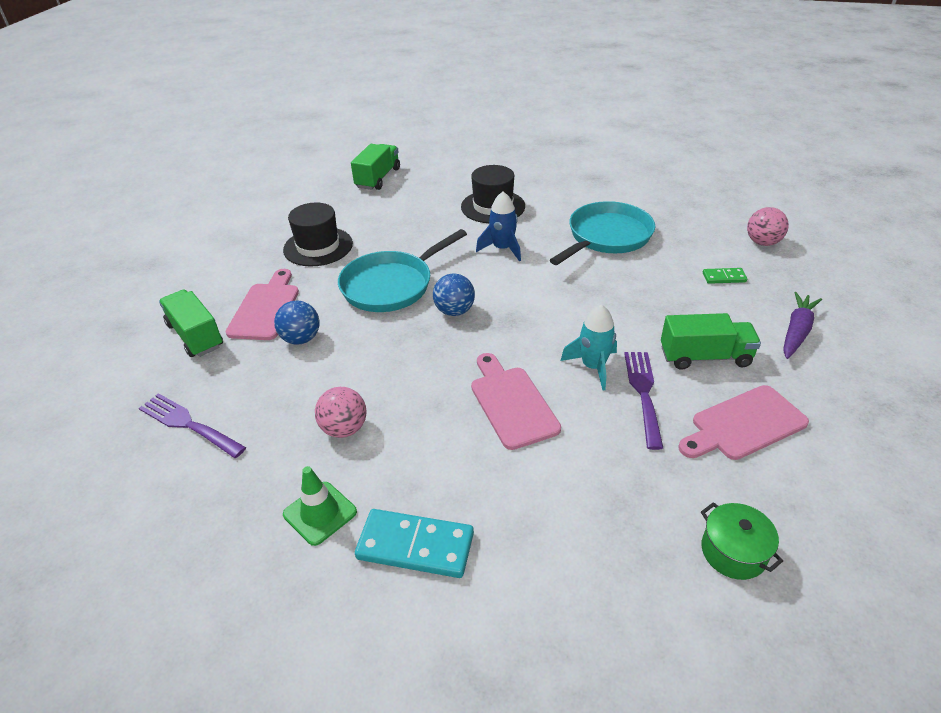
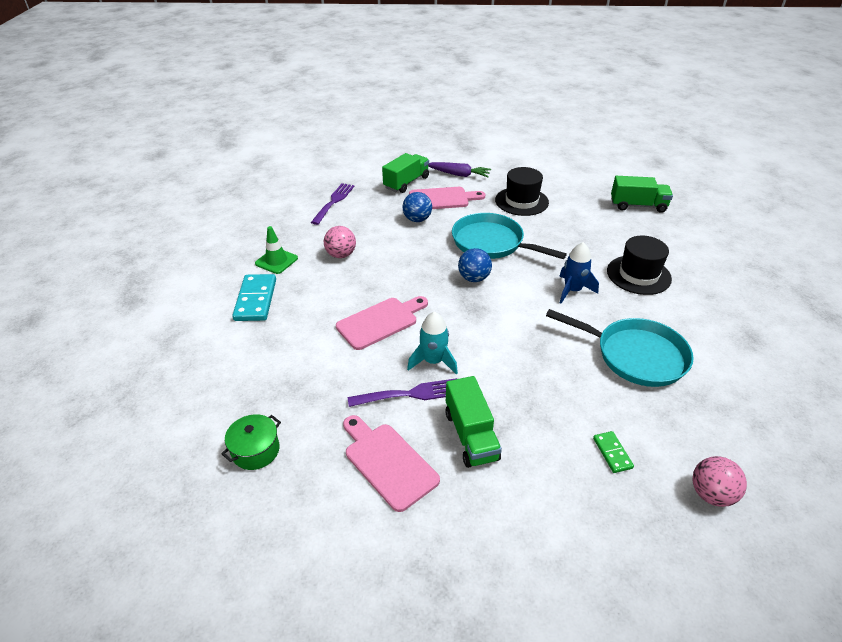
camera: 75 degrees right, 0 degrees up
purple carrot [783,292,822,359] -> purple carrot moved to [428,162,491,177]

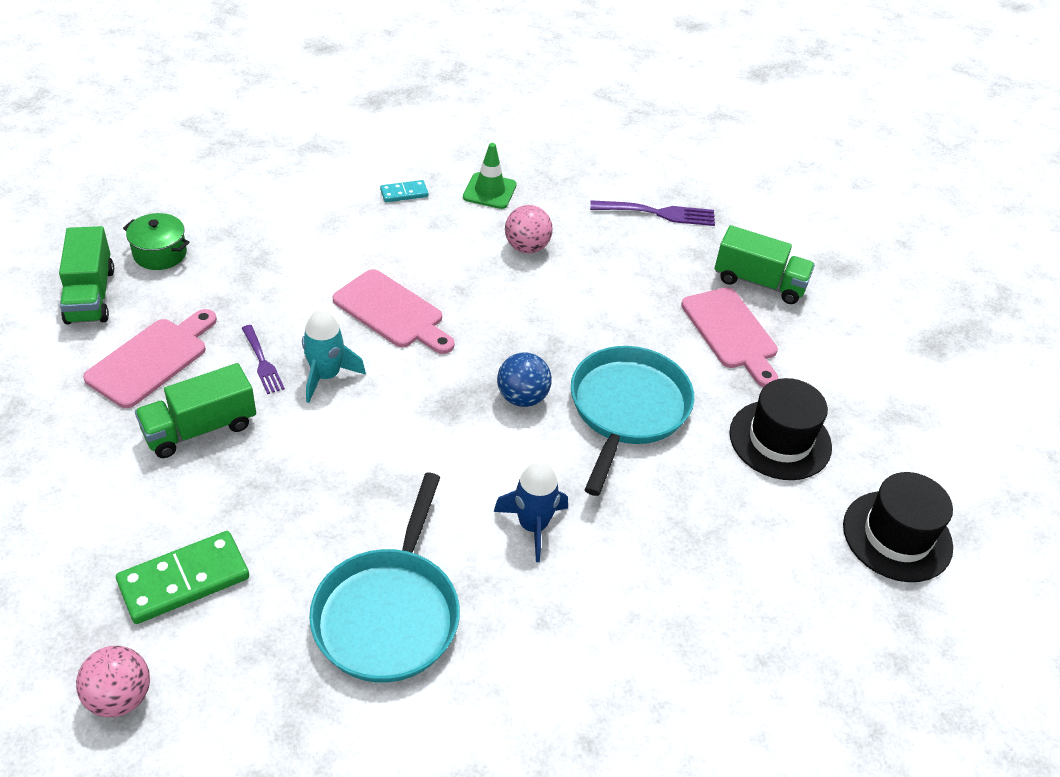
camera: 70 degrees right, 5 degrees up
turquoise domino [232,274,276,321] -> turquoise domino [380,180,429,202], size x0.53
purple fork [348,378,457,407] -> purple fork [242,325,285,394], size x0.65
blue ball [403,192,432,222] -> none
purple carrot [428,162,491,177] -> none
green domino [593,431,634,473] -> green domino [116,531,249,624], size x1.89
black hat [607,236,672,295] -> black hat moved to [843,472,953,582]
green truck [611,176,673,213] -> green truck moved to [59,226,114,324]

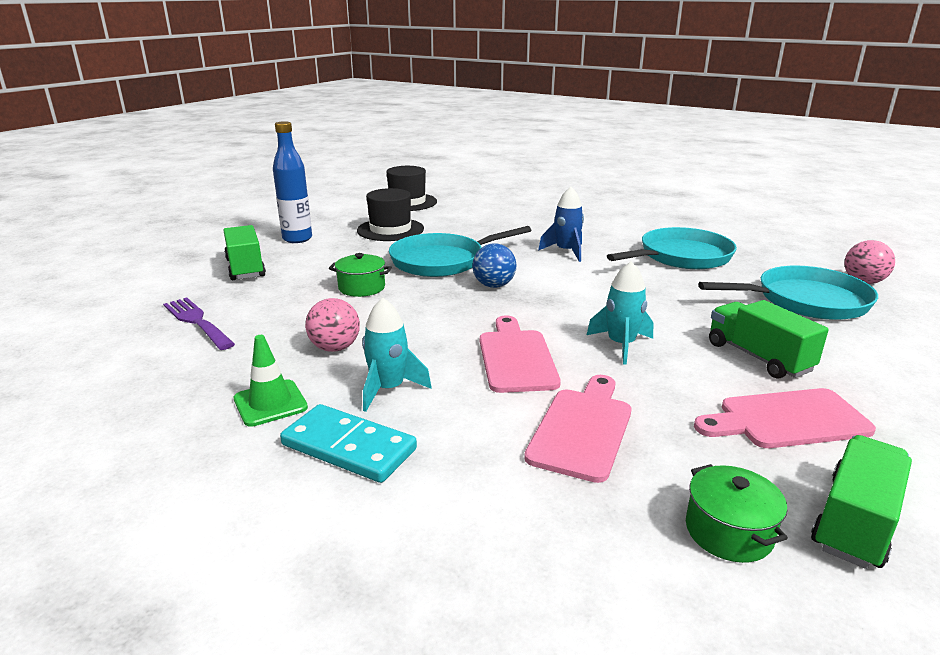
camera: 130 degrees left, 20 degrees down
green domino [116,531,249,624] -> turquoise pan [699,266,878,320]
green truck [135,363,256,458] -> green truck turned 135 degrees counterclockwise [709,300,829,379]
purple fork [242,325,285,394] -> none
turquoise domino [380,180,429,202] -> turquoise domino [280,404,417,483], size x1.89
pink cutting board [681,287,778,387] -> pink cutting board moved to [524,375,631,483]
none -> blue bottle [273,121,312,243]
none -> green pot [329,253,392,297]
none -> turquoise rocket [362,298,432,412]

